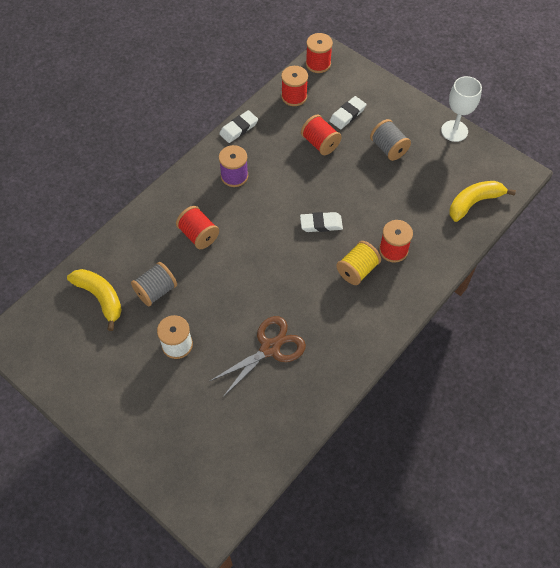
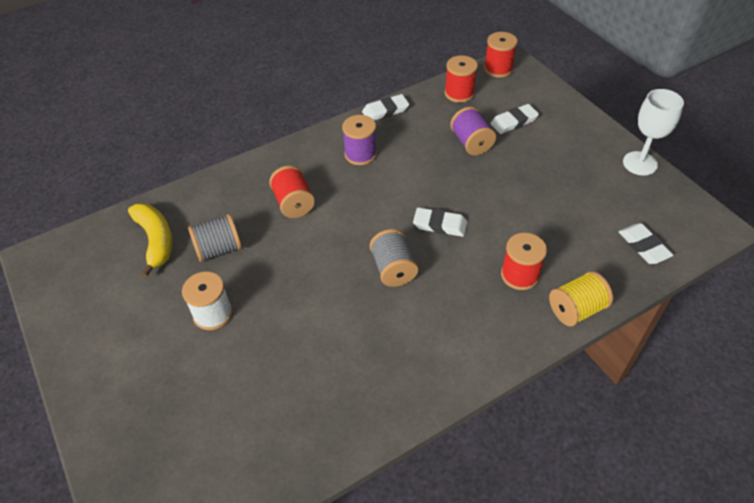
camera: 20 degrees right, 10 degrees down
brown scissors [210,316,306,397] -> none
red spool [301,114,342,155] -> purple spool [450,107,496,156]
yellow spool [336,241,381,285] -> yellow spool moved to [549,271,613,327]
grey spool [370,119,411,161] -> grey spool moved to [370,229,418,287]
yellow banana [449,181,516,222] -> white eraser [618,223,674,264]

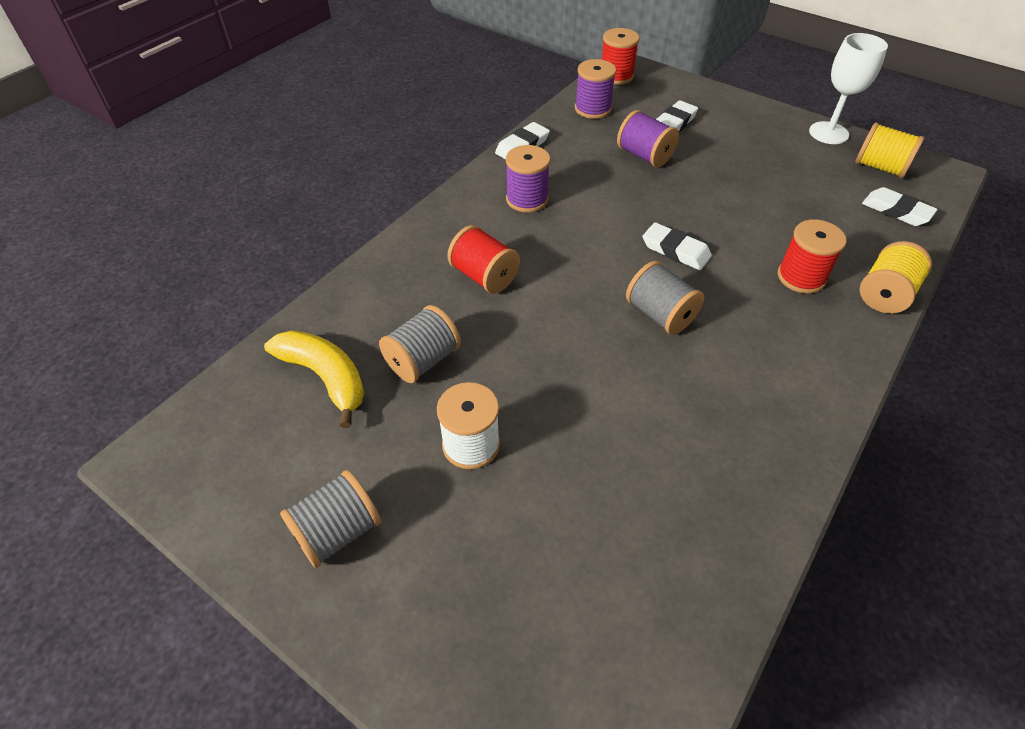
camera: 25 degrees left, 0 degrees up
white eraser [413,207,467,237] -> white eraser turned 45 degrees clockwise [642,222,712,270]
red spool [445,55,478,103] -> purple spool [575,59,616,119]
none -> grey spool [280,470,381,568]
none -> yellow spool [855,122,924,178]

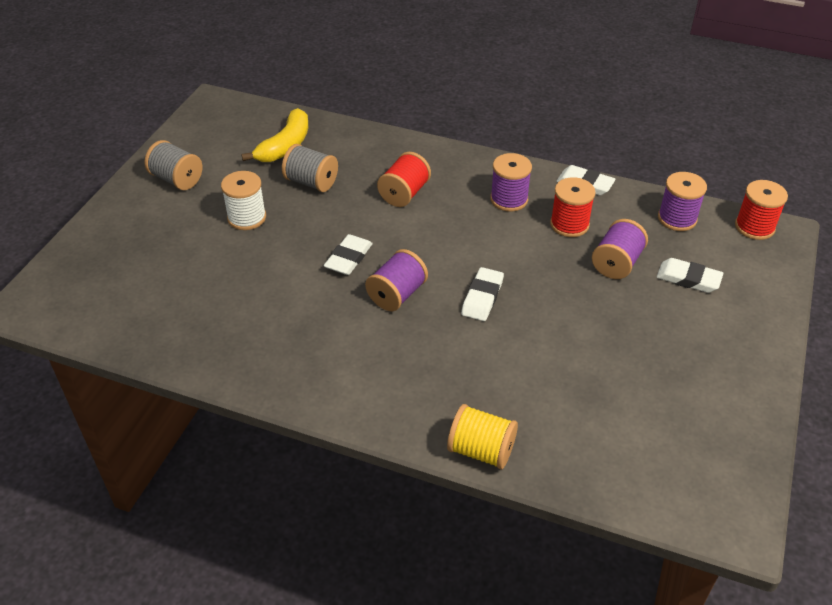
camera: 75 degrees right, 5 degrees down
grey spool [626,261,704,335] -> purple spool [365,249,428,311]
red spool [778,220,847,293] -> red spool moved to [550,177,596,237]
white goblet [809,33,888,144] -> none
yellow spool [855,122,924,178] -> none
white eraser [862,187,938,226] -> white eraser moved to [324,234,373,275]

